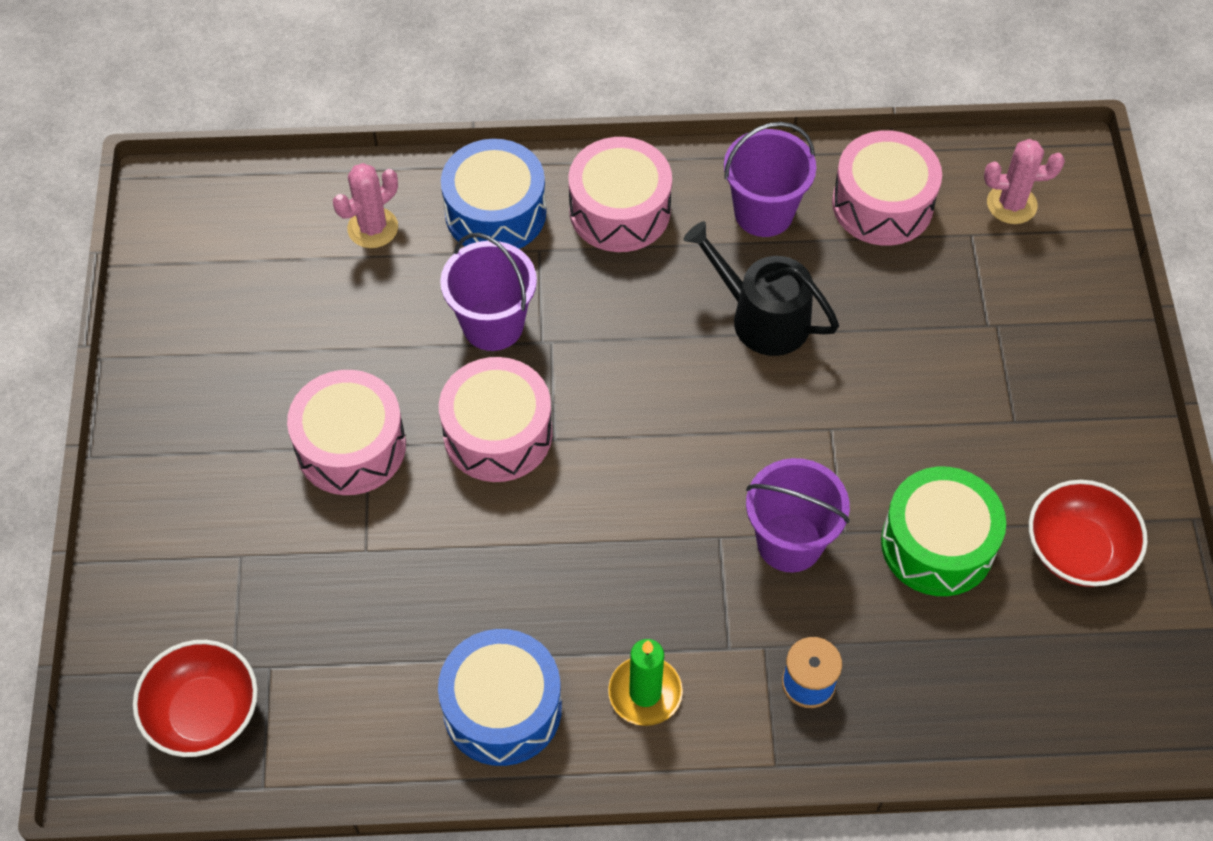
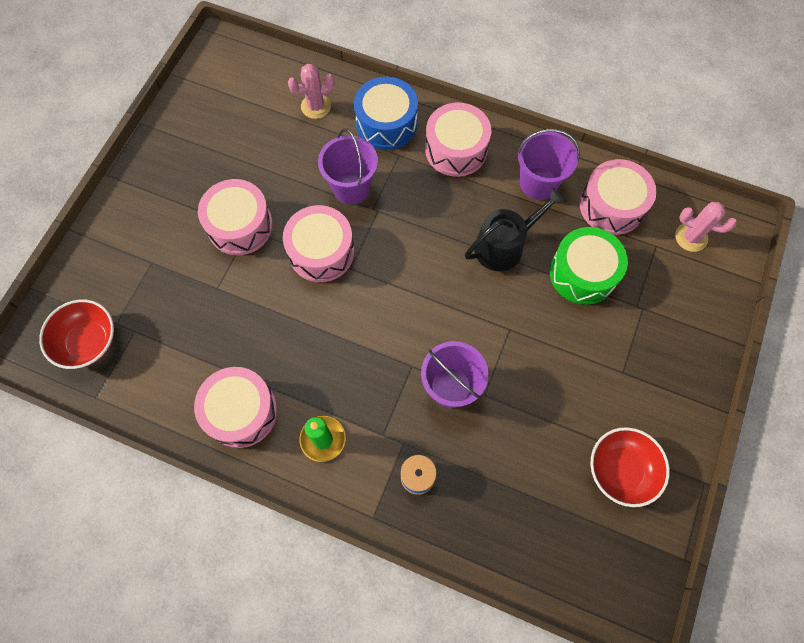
camera: 25 degrees right, 10 degrees up
blue drum [438,629,562,766] -> pink drum [194,367,278,448]
black watering can [683,221,839,356] -> black watering can turned 90 degrees clockwise [465,188,565,271]
green drum [881,467,1006,596] -> green drum moved to [550,227,628,305]

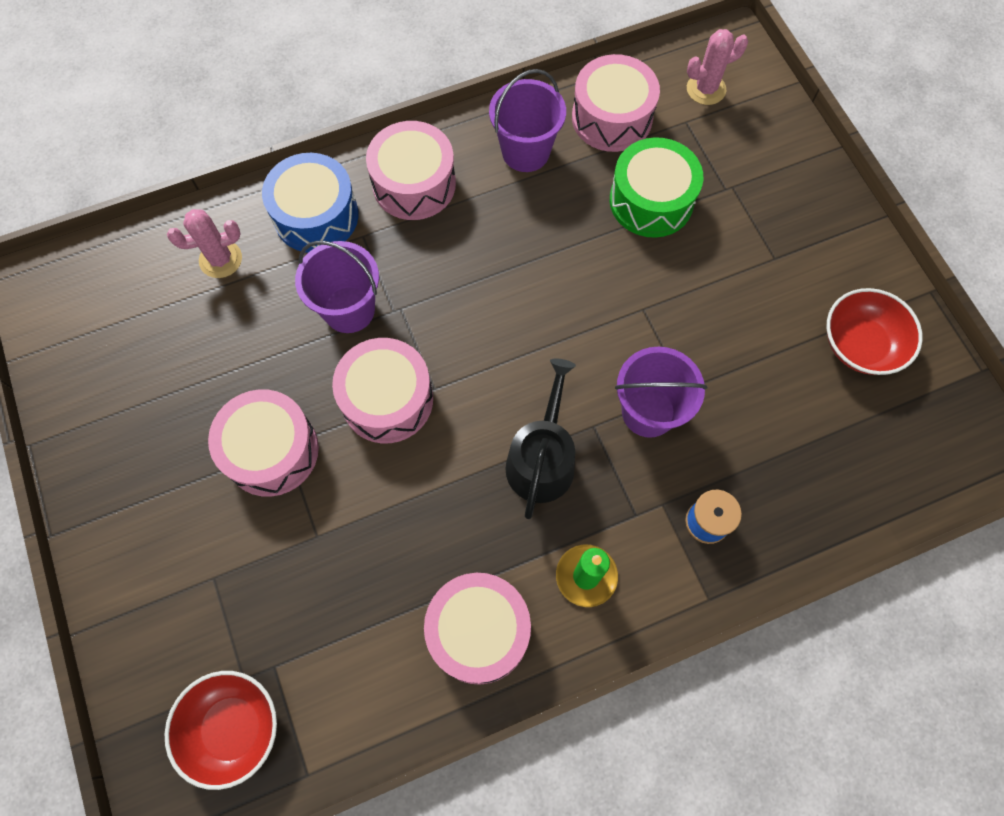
camera: 45 degrees left, 0 degrees up
pink cactus [288,64,335,119] -> pink cactus turned 45 degrees clockwise [167,209,242,278]
black watering can [465,188,565,271] -> black watering can moved to [505,358,576,519]

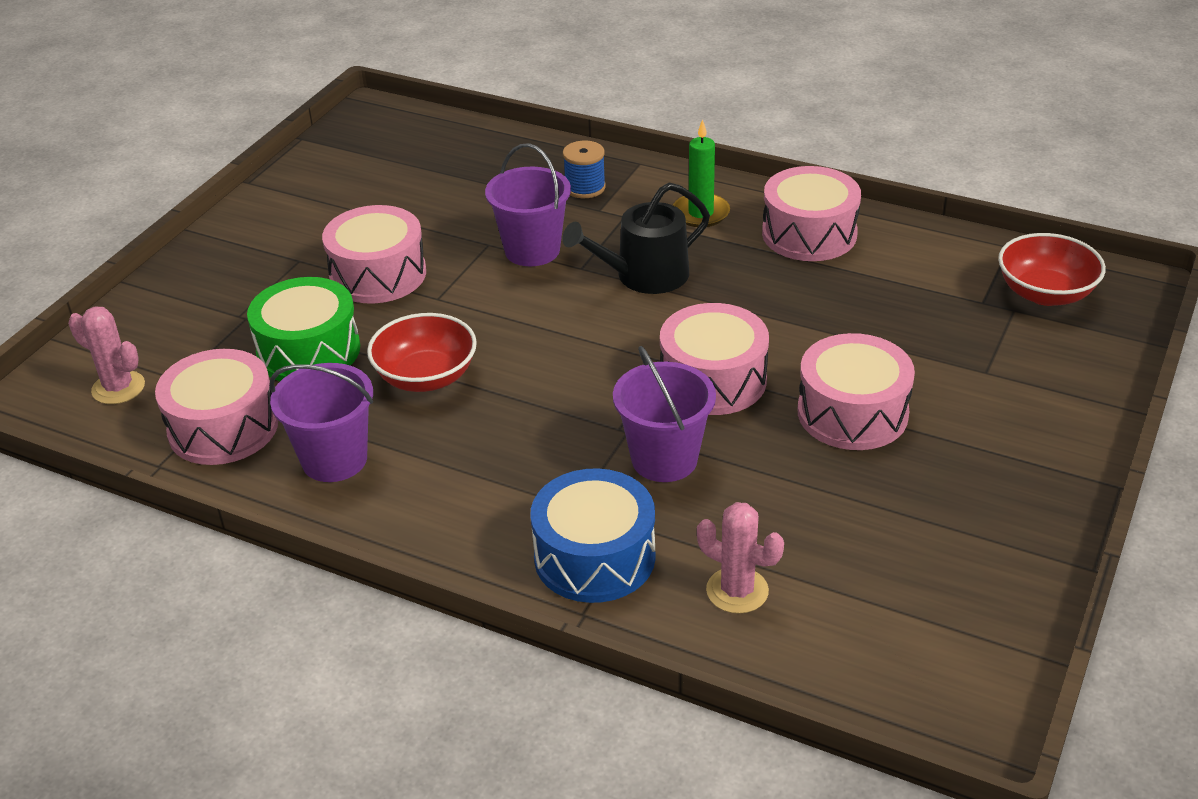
camera: 130 degrees left, 30 degrees down
pink drum [366,121,456,220] -> pink drum moved to [322,205,426,304]
red bowl [827,288,923,375] -> red bowl moved to [367,313,477,392]

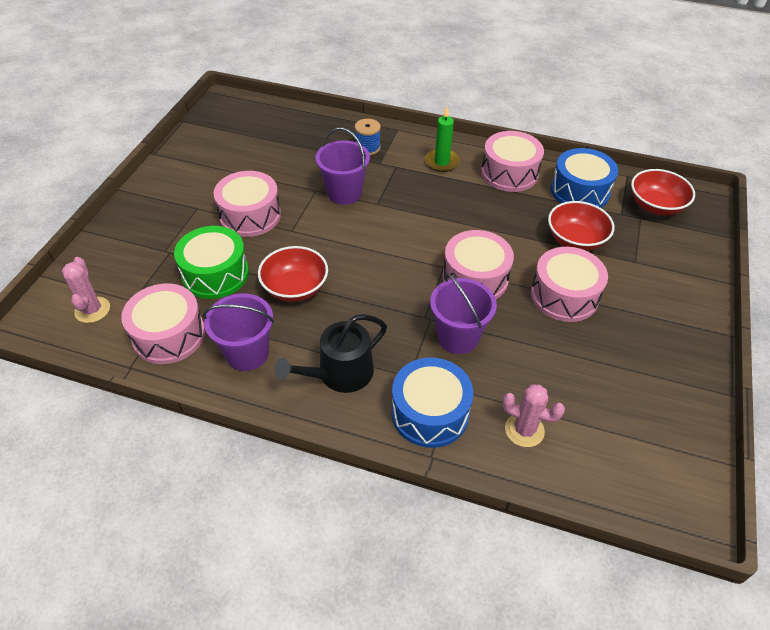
camera: 10 degrees left, 10 degrees up
pink cactus [68,307,145,404] -> pink cactus turned 60 degrees clockwise [62,257,110,323]
black watering can [563,182,710,294] -> black watering can moved to [275,314,387,393]
none -> red bowl [548,201,614,251]
none -> blue drum [551,148,618,208]

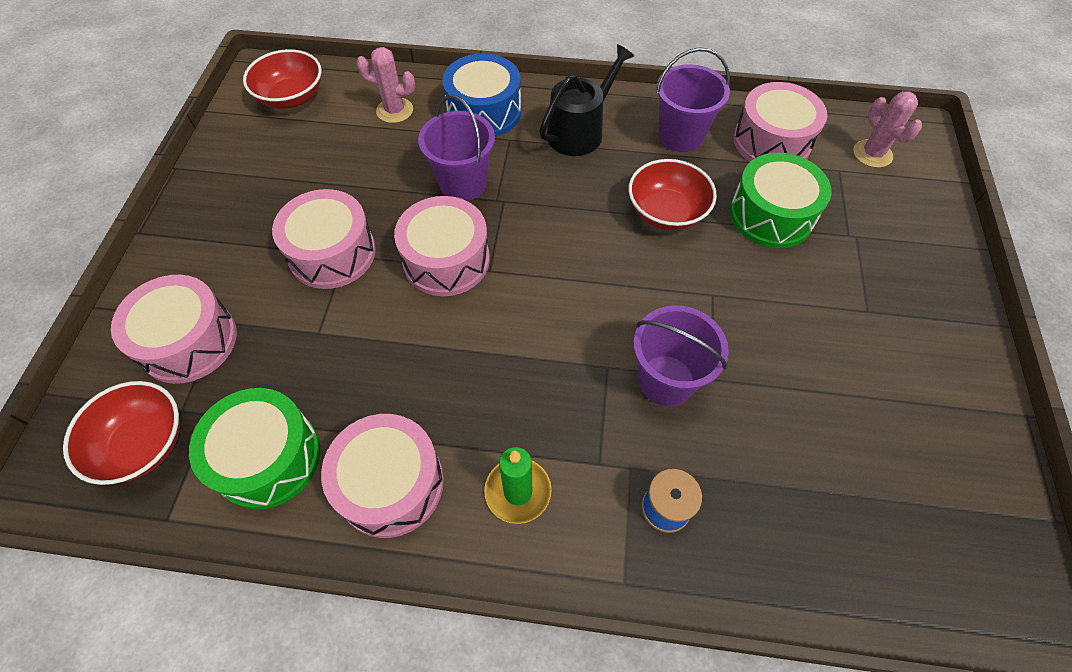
camera: 170 degrees right, 10 degrees up
pink drum [213,171,281,237] -> pink drum moved to [111,275,237,384]
red bowl [548,201,614,251] -> red bowl moved to [243,49,321,109]
blue drum [551,148,618,208] -> green drum [189,388,321,510]

